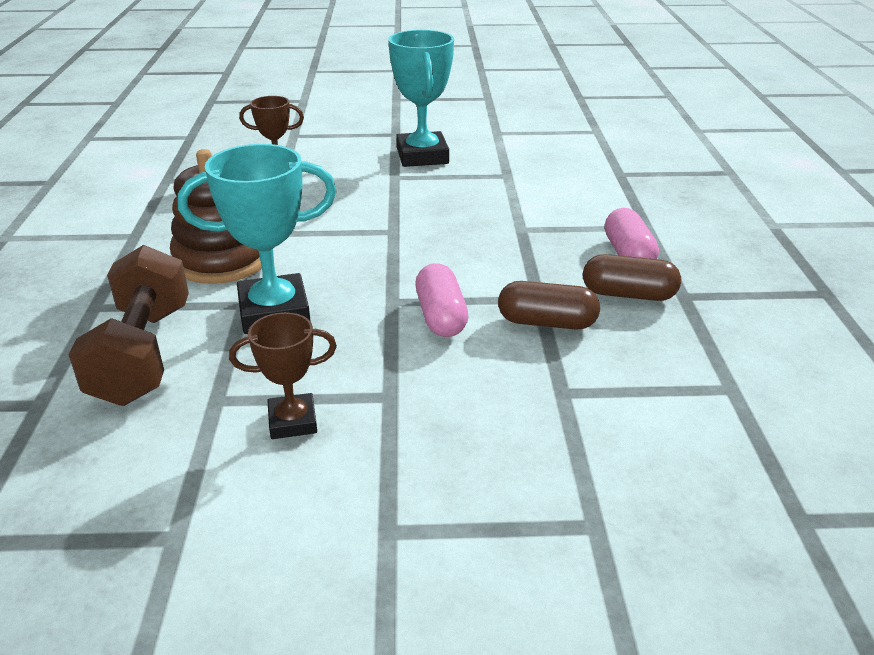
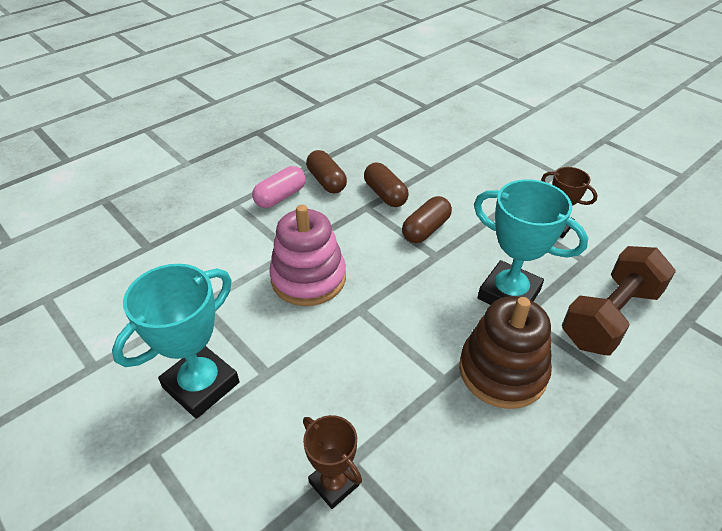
camera: 130 degrees left, 10 degrees up
pink capsule [415,263,468,337] -> brown capsule [402,196,452,243]
none -> pink stacking toy [269,205,346,306]

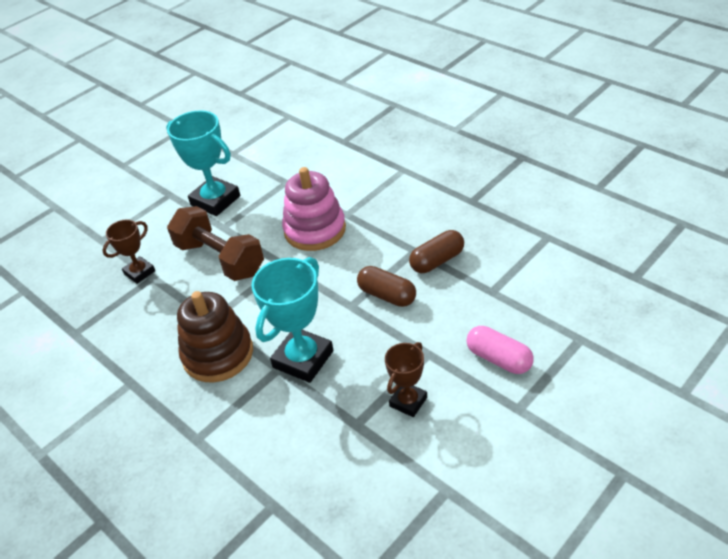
camera: 90 degrees right, 0 degrees up
pink capsule [252,166,306,208] -> pink capsule moved to [466,326,534,374]
brown capsule [306,150,347,193] -> none
brown dumbbell [562,246,676,356] -> brown dumbbell moved to [167,206,264,281]

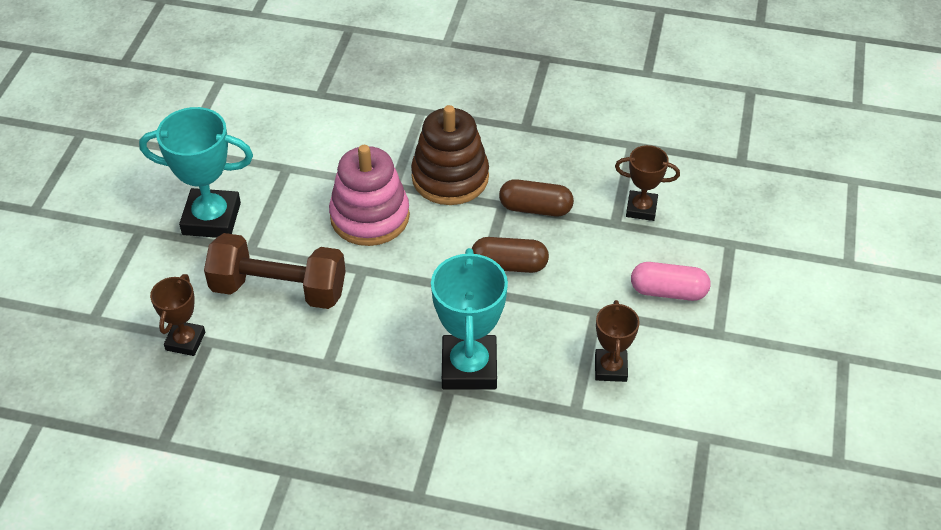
camera: 35 degrees left, 5 degrees up
brown stacking toy [177,291,253,382] -> brown stacking toy moved to [411,105,489,205]
brown capsule [409,230,464,273] -> brown capsule turned 75 degrees clockwise [499,179,574,216]
none -> brown trophy [615,145,680,221]

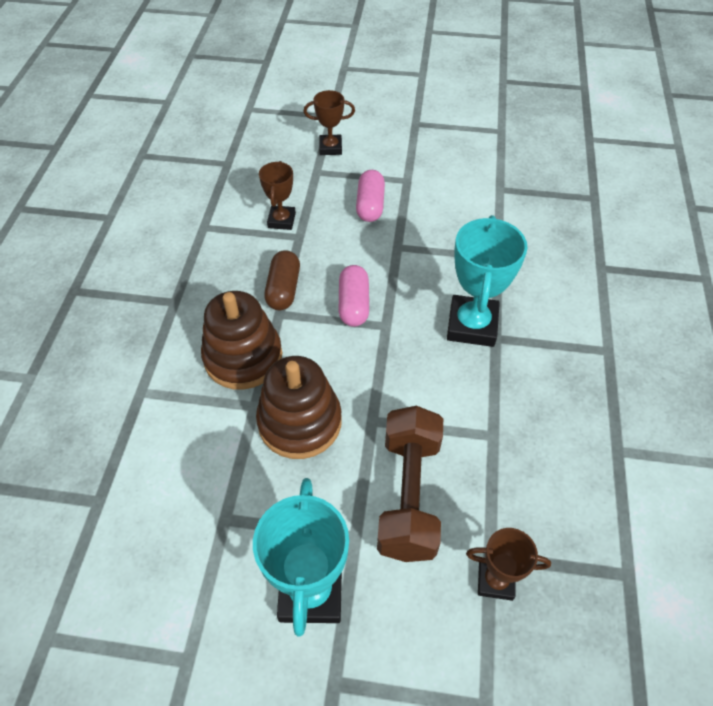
camera: 95 degrees left, 5 degrees up
pink stacking toy [329,145,410,246] -> brown stacking toy [256,356,342,459]
turquoise trophy [431,248,508,389] -> turquoise trophy turned 75 degrees counterclockwise [447,215,528,347]
brown capsule [472,237,549,273] -> pink capsule [339,265,369,327]
brown trophy [595,300,640,382] -> brown trophy moved to [304,90,355,155]

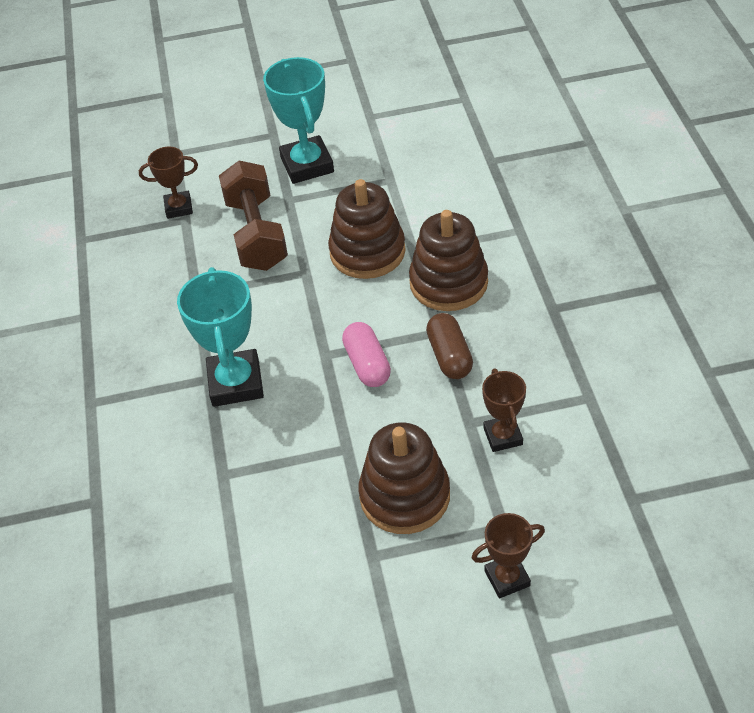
camera: 165 degrees right, 5 degrees down
pink capsule [356,170,385,222] -> brown stacking toy [359,422,450,534]

